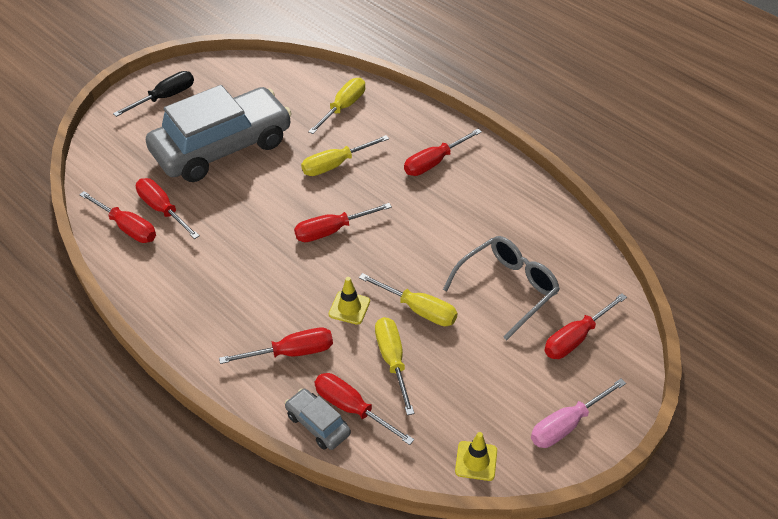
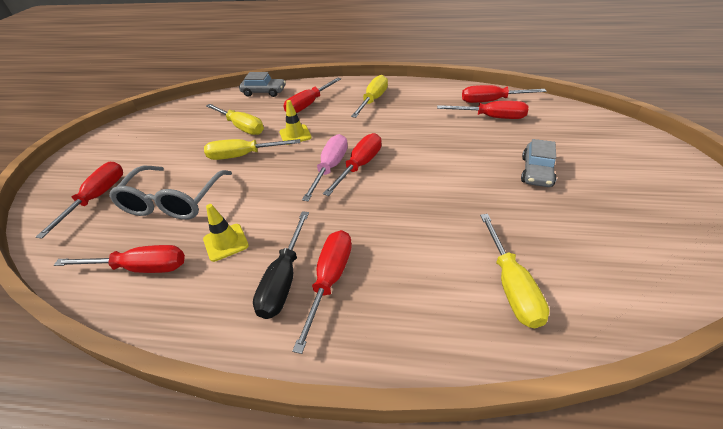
camera: 145 degrees right, 5 degrees down
black screwdriver [113,71,194,117] -> black screwdriver moved to [253,211,309,319]
grey car [146,85,292,182] -> grey car [521,139,556,187], size x0.40
yellow screwdriver [301,135,389,176] -> yellow screwdriver moved to [351,75,388,118]
red screwdriver [315,373,414,445] -> red screwdriver moved to [54,245,185,273]
yellow traffic cone [455,432,497,481] -> yellow traffic cone moved to [203,204,249,262]
pink screwdriver [531,379,626,448] -> pink screwdriver moved to [302,134,348,201]

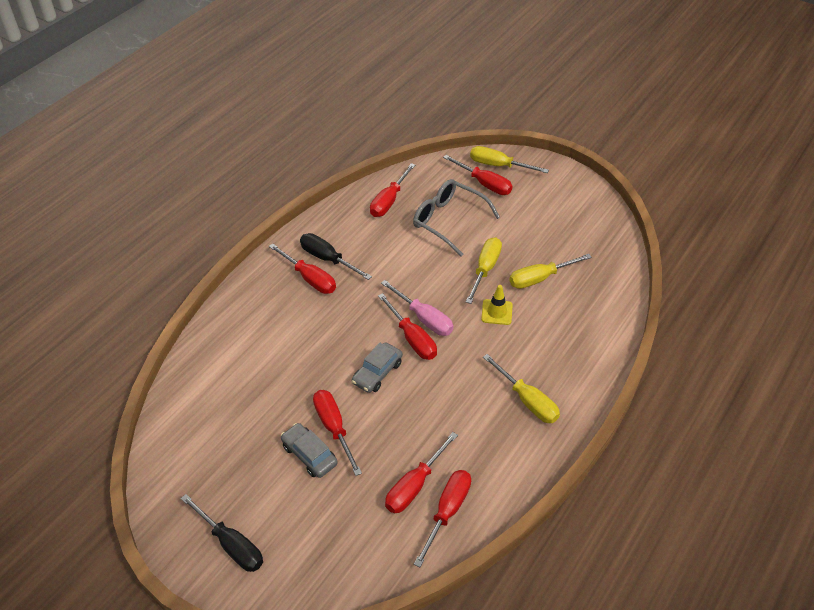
camera: 115 degrees right, 5 degrees up
yellow traffic cone [203,204,249,262] -> none
grey car [239,72,286,97] -> grey car moved to [352,343,403,393]
red screwdriver [284,78,341,113] -> red screwdriver moved to [313,390,362,476]
yellow screwdriver [480,214,549,328] -> yellow screwdriver moved to [470,146,549,173]
none -> black screwdriver [181,494,263,572]

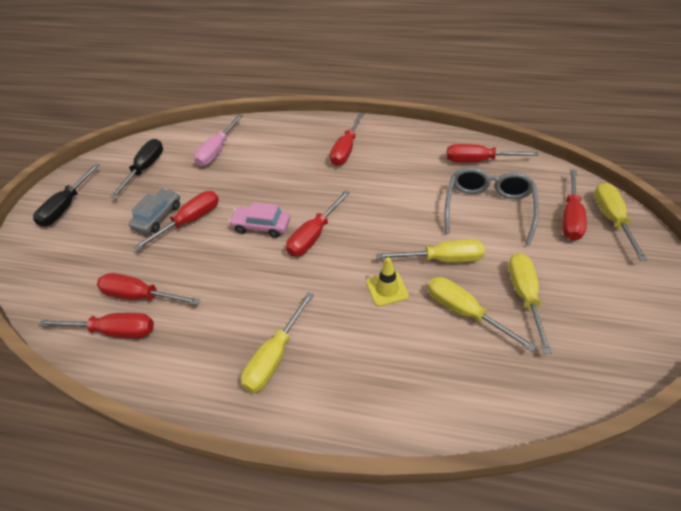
camera: 70 degrees right, 0 degrees up
black screwdriver [300,233,372,280] -> black screwdriver moved to [110,139,163,198]
grey car [352,343,403,393] -> pink car [229,202,290,238]
pink screwdriver [381,280,453,336] -> pink screwdriver moved to [194,115,243,166]
none -> yellow screwdriver [508,253,552,354]

